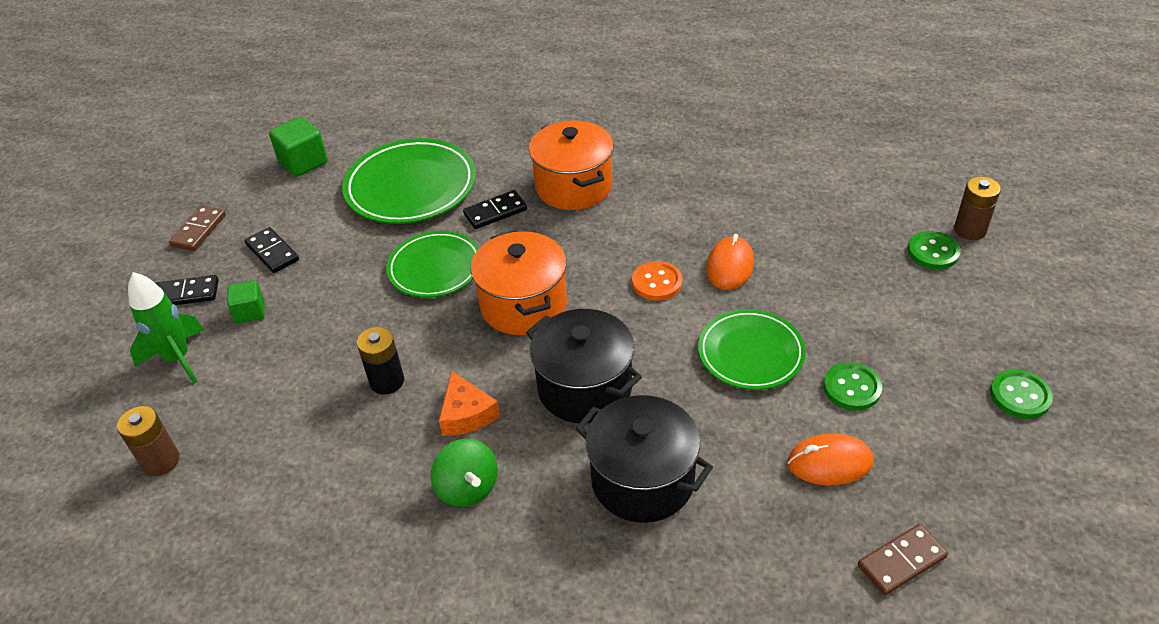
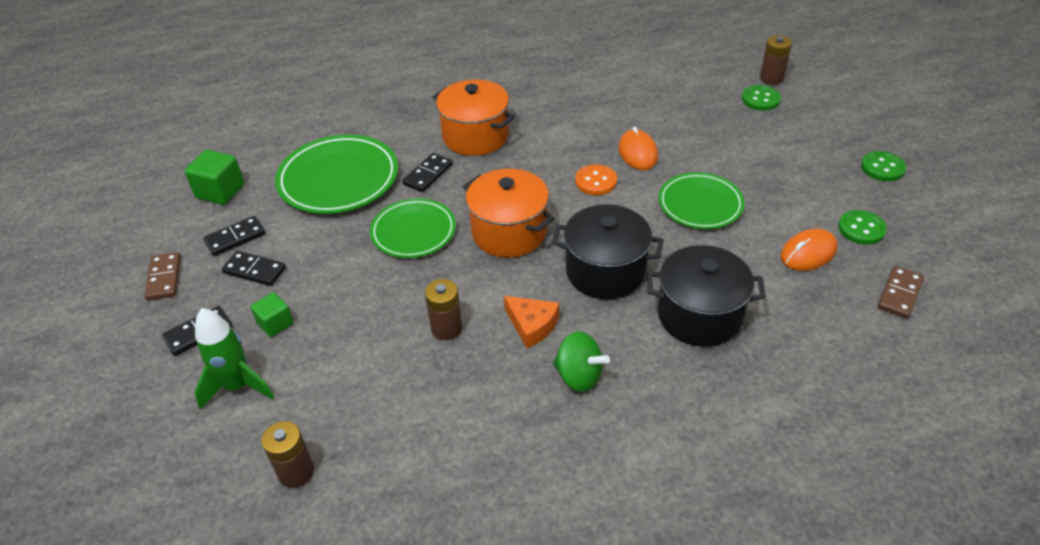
camera: 30 degrees left, 0 degrees up
black battery [357,327,404,395] -> brown battery [425,279,462,340]
green button [823,362,882,411] -> green button moved to [838,210,887,245]
none -> black domino [203,216,266,256]

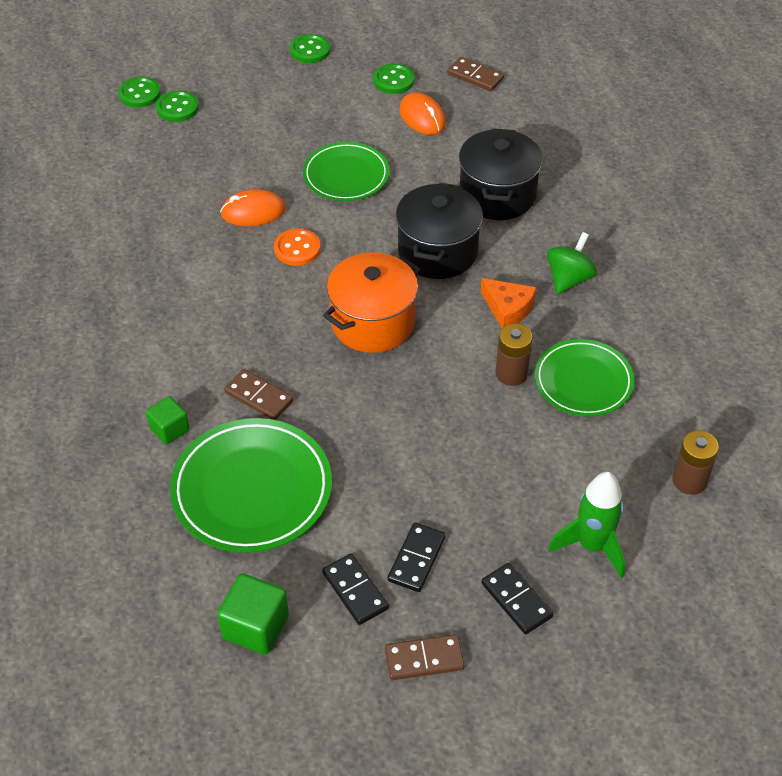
camera: 90 degrees left, 5 degrees up
green cube [251,292,294,337] -> green cube moved to [146,396,189,444]
green plate [370,198,456,258] -> green plate moved to [535,339,634,417]
black domino [402,153,453,192] -> brown domino [224,369,294,420]
orange pot [433,79,515,156] -> none
orange cheese [504,296,559,348] -> orange cheese turned 90 degrees clockwise [481,278,536,328]
brown battery [760,35,792,85] -> green button [118,77,161,108]

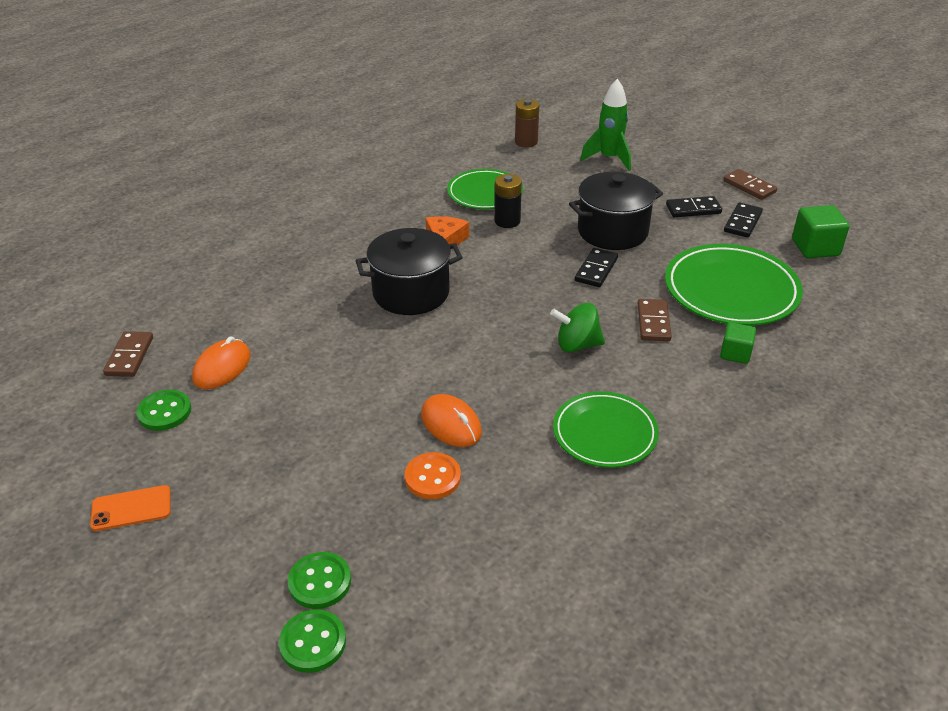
camera: 120 degrees left, 10 degrees down
orange button [274,228,321,266] -> orange button moved to [405,452,461,499]
green button [290,34,330,63] -> orange phone [90,485,171,531]
green plate [303,142,389,201] -> green plate moved to [553,391,659,468]
orange pot [323,253,421,353] -> none
black pot [459,128,543,220] -> black pot moved to [569,172,663,250]
black domino [481,563,553,634] -> black domino moved to [575,248,618,287]
brown battery [495,324,532,386] -> black battery [494,174,522,228]
green spinning top [547,232,597,294] -> green spinning top moved to [550,303,605,352]

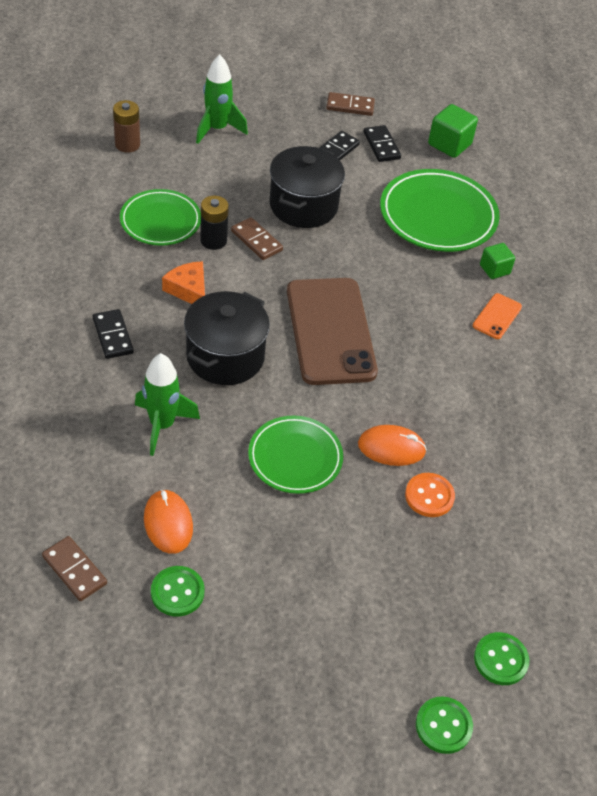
camera: 50 degrees left, 10 degrees up
orange phone [90,485,171,531] -> orange phone moved to [473,293,522,339]
green button [288,552,351,609] -> green button moved to [416,696,473,754]
green spinning top [550,303,605,352] -> none
green plate [553,391,659,468] -> green plate moved to [248,416,343,494]
black domino [575,248,618,287] -> black domino moved to [93,309,134,359]
brown domino [638,299,672,341] -> brown domino moved to [231,217,283,260]
none -> green rocket [135,353,200,456]
none -> brown phone [287,278,378,385]

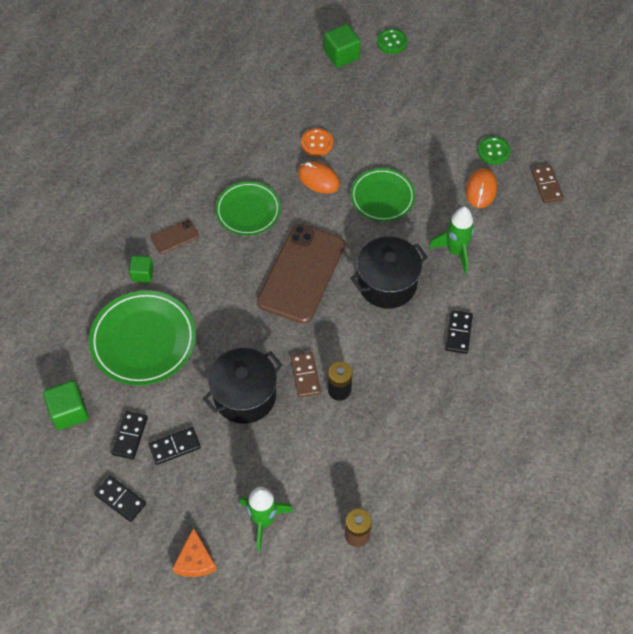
camera: 145 degrees left, 10 degrees up
green plate [120,189,201,246] -> green plate moved to [215,181,281,236]
orange cheese [162,261,205,304] -> orange cheese moved to [172,528,217,577]
brown domino [326,92,375,116] -> black domino [94,476,146,522]
orange phone [473,293,522,339] -> brown phone [151,220,199,254]
green button [474,632,529,685] -> green cube [324,24,361,68]

